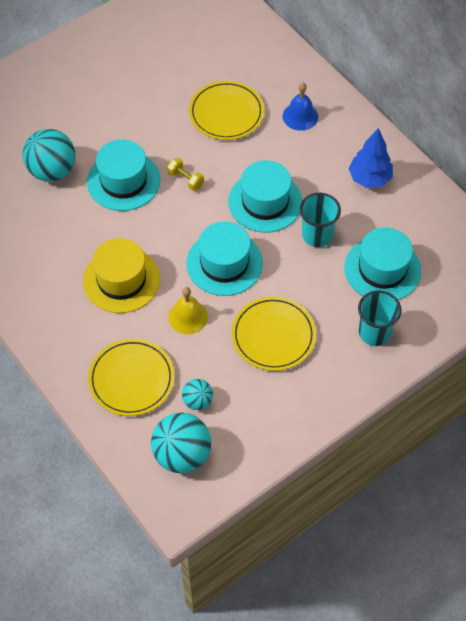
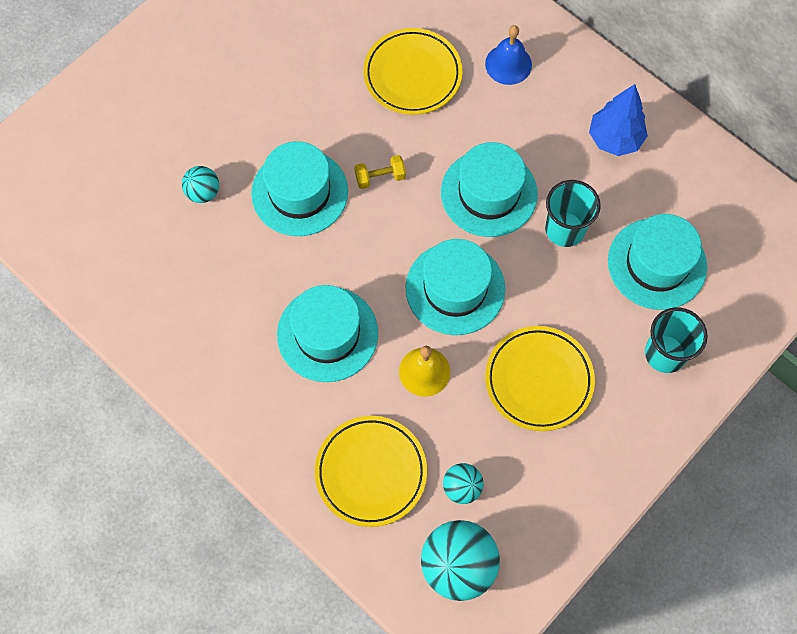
camera: 10 degrees left, 10 degrees up
turquoise ball [23,129,76,181] -> turquoise ball [182,166,219,203], size x0.53
yellow hat [83,238,160,313] -> turquoise hat [277,285,378,382]
yellow dumbbell [167,158,204,191] -> yellow dumbbell turned 45 degrees counterclockwise [354,155,406,189]

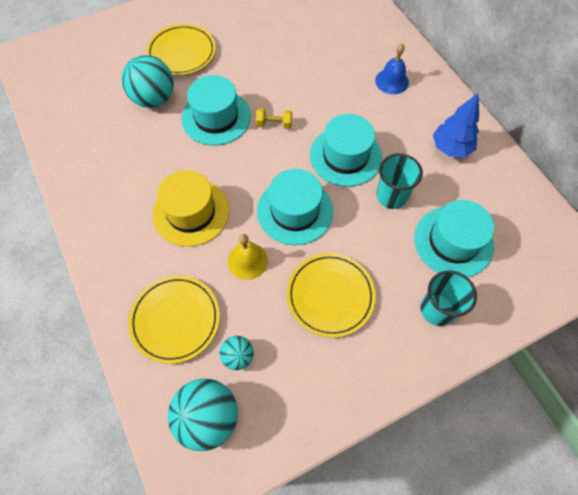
camera: 20 degrees right, 5 degrees down
turquoise ball [182,166,219,203] -> turquoise ball [122,55,174,108], size x1.87
turquoise hat [277,285,378,382] -> yellow hat [153,170,230,247]
yellow plate [363,28,463,115] -> yellow plate moved to [146,24,216,75]

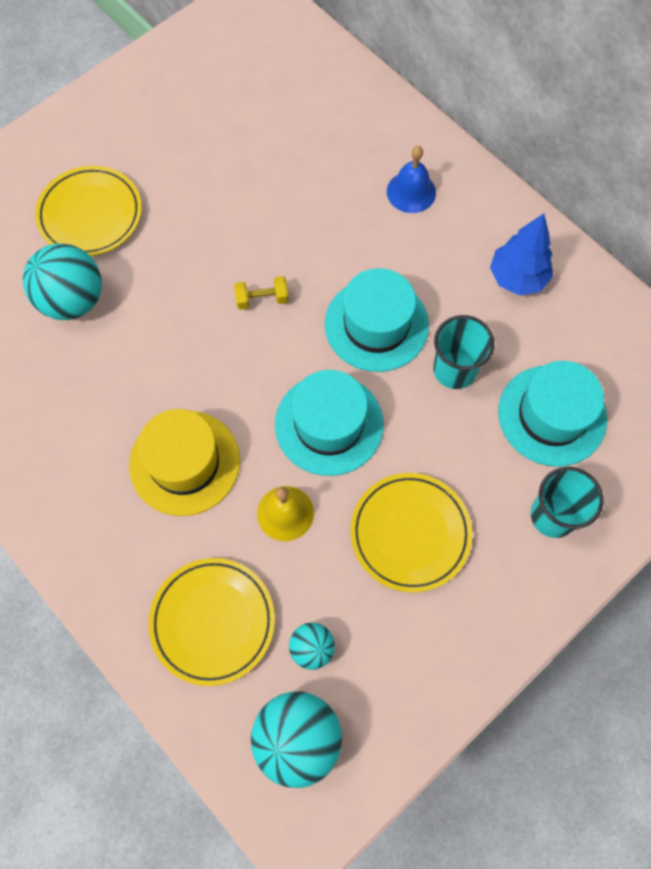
camera: 15 degrees left, 5 degrees up
turquoise hat [181,75,251,145] -> none

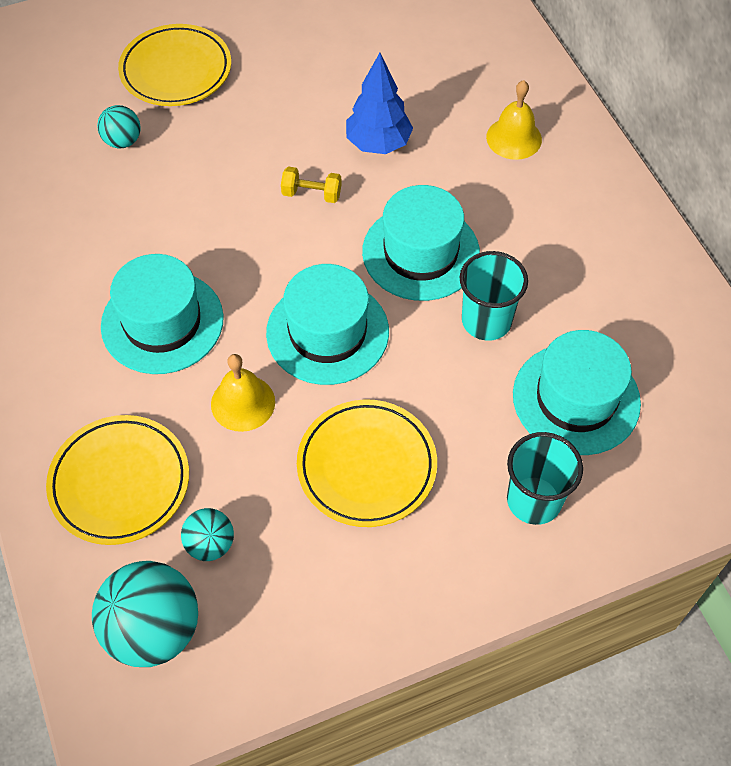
camera: 20 degrees right, 10 degrees down
turquoise ball [23,243,102,320] -> turquoise ball [97,105,141,148], size x0.53
yellow hat [129,409,240,516] -> turquoise hat [101,254,224,374]
blue bell [387,146,436,213] -> yellow bell [486,80,542,160]
blue tree [490,213,553,296] -> blue tree moved to [346,53,413,154]

